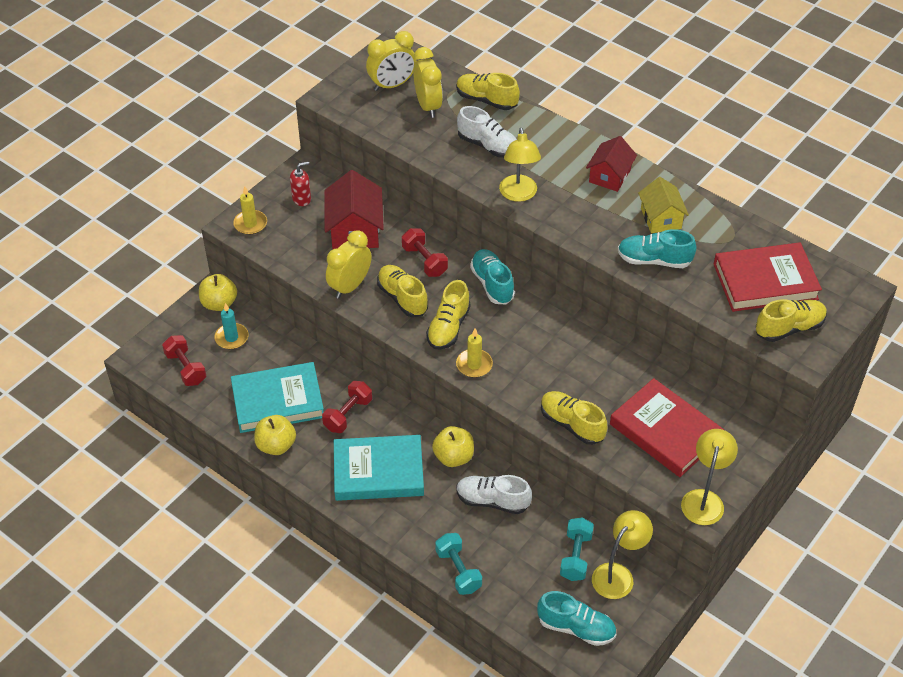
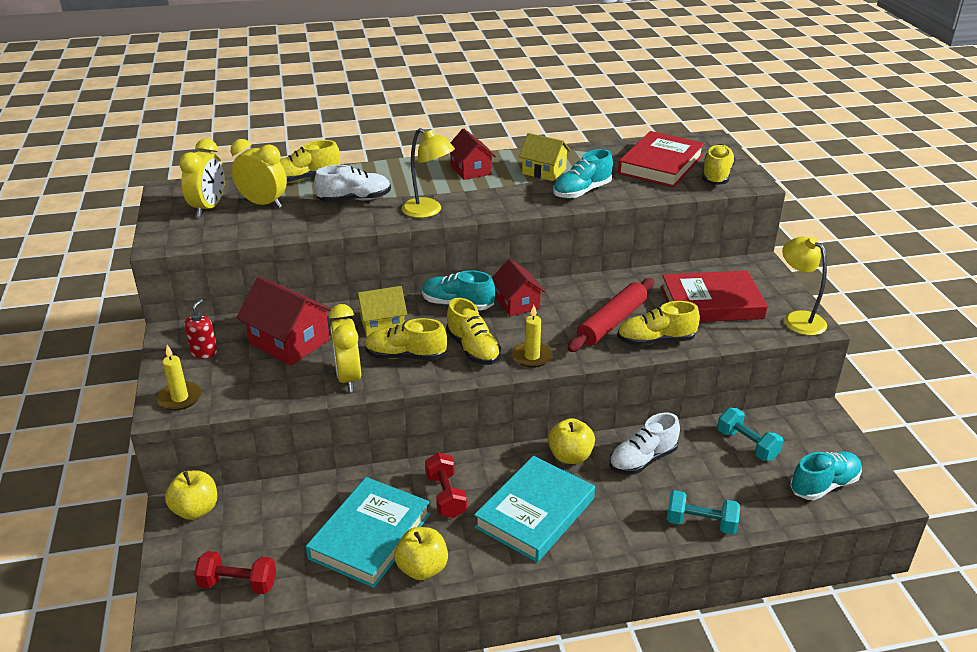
camera: 50 degrees left, 15 degrees down
turquoise candle [214,303,248,349] -> none
red dumbbell [402,228,448,277] -> yellow house [356,286,407,337]
yellow lamp [592,510,653,599] -> none
none -> red house [492,259,546,316]
none -> red rolling pin [567,278,654,352]

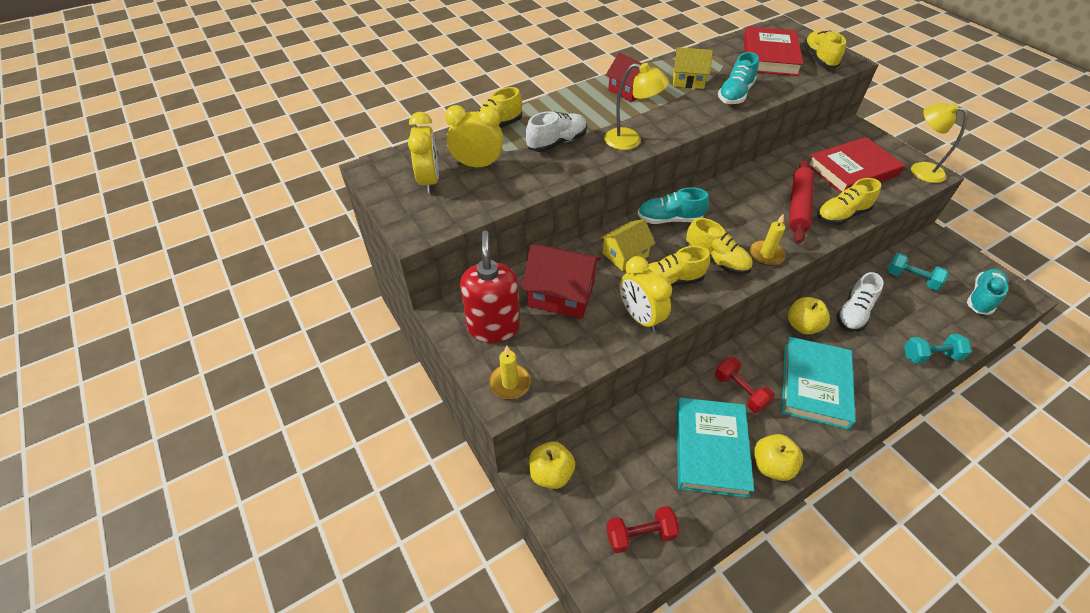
camera: 20 degrees left, 15 degrees up
red soap dispenser [184,299,217,359] -> red soap dispenser [460,231,520,343], size x2.00
red house [492,259,546,316] -> none

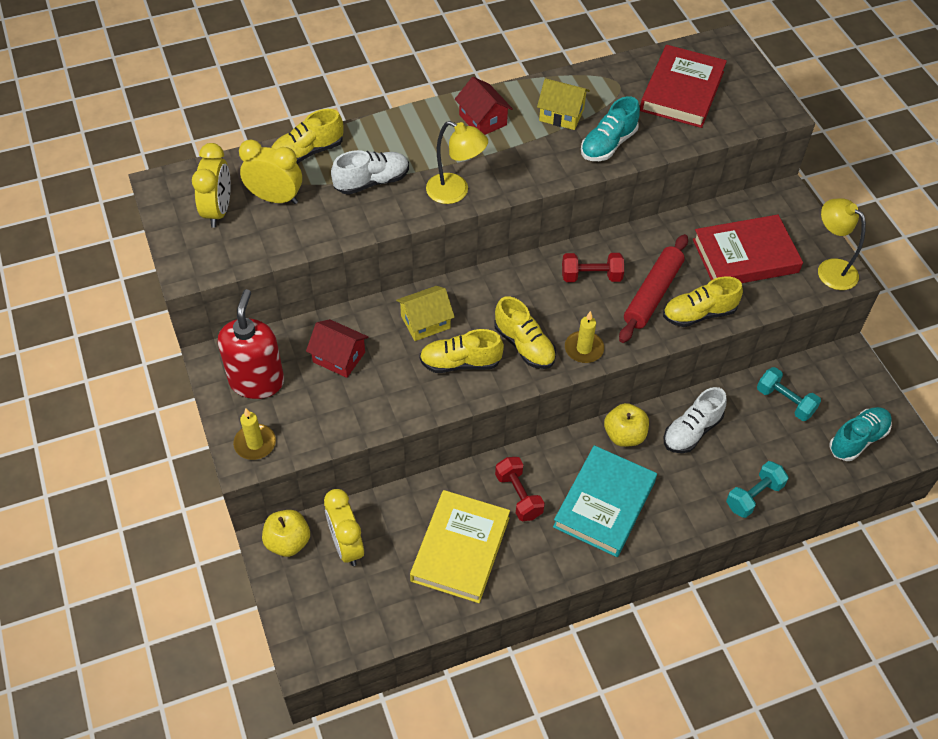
camera: 10 degrees right, 5 degrees up
red house [521,244,601,319] -> red house [306,319,368,378], size x0.66
red dumbbell [606,506,680,553] -> red dumbbell moved to [562,253,624,282]
yellow clock [620,256,672,332] -> yellow clock moved to [324,489,364,566]
turquoise shoe [638,187,709,224] -> none
turquoise book [676,398,754,498] -> yellow book [410,490,510,603]
yellow apple [754,434,803,481] -> none
yellow shoe [804,30,846,68] -> none
turquoise dumbbell [904,334,972,364] -> turquoise dumbbell turned 45 degrees counterclockwise [726,461,788,518]

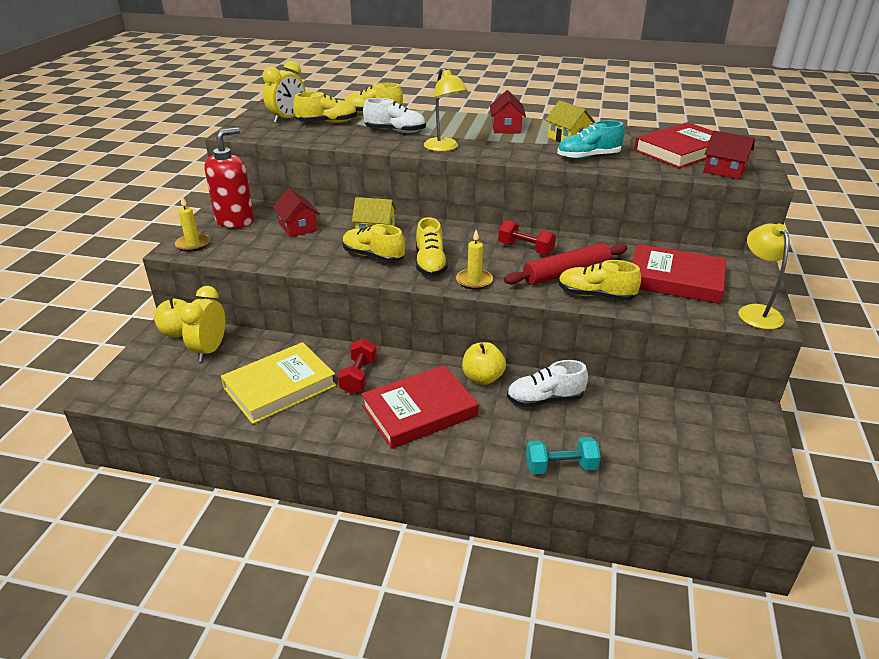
camera: 35 degrees right, 20 degrees down
yellow clock [239,140,302,204] -> yellow shoe [293,92,357,123]
turquoise book [553,445,657,557] -> red book [361,365,478,449]
turquoise dumbbell [757,367,821,421] -> none
turquoise shoe [829,407,892,461] -> none
none -> red house [703,131,755,179]

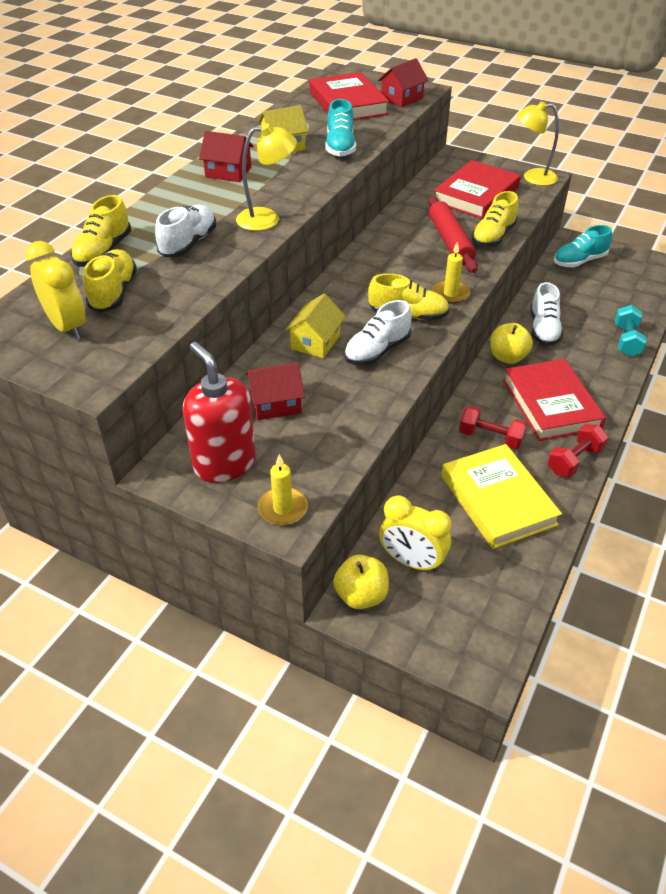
camera: 75 degrees left, 10 degrees up
yellow shoe [343,224,405,262] -> white shoe [344,300,412,365]
red dumbbell [498,220,556,256] -> red dumbbell moved to [548,424,608,477]
none -> turquoise shoe [554,225,612,267]

